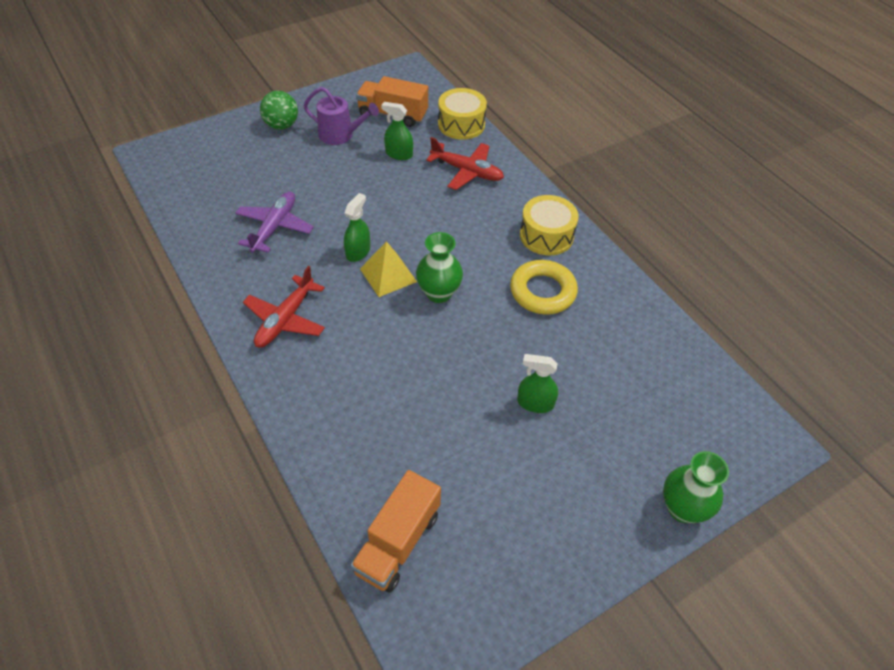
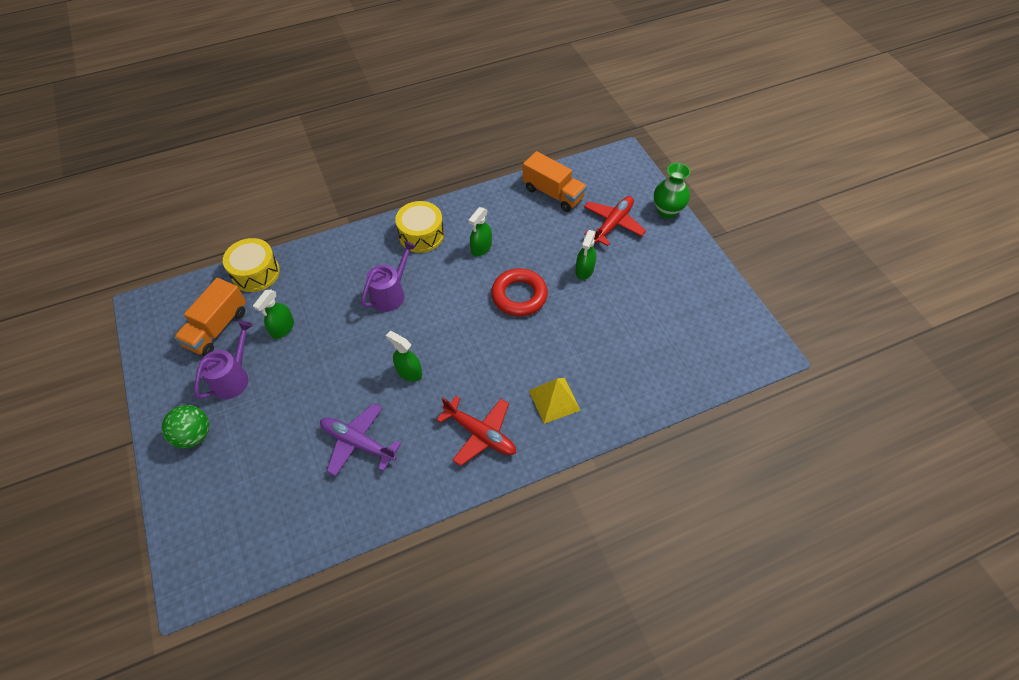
camera: 80 degrees left, 5 degrees up
orange truck [351,470,441,593] -> orange truck moved to [523,151,587,212]
yellow pyramid [360,241,417,297] -> yellow pyramid moved to [529,378,581,424]
green vase [416,232,463,303] -> none
red plane [426,137,504,190] -> red plane moved to [584,196,646,246]
yellow ring [510,260,578,315] -> green spray bottle [469,207,492,256]
none -> purple watering can [361,241,416,312]
none -> red ring [491,268,548,316]

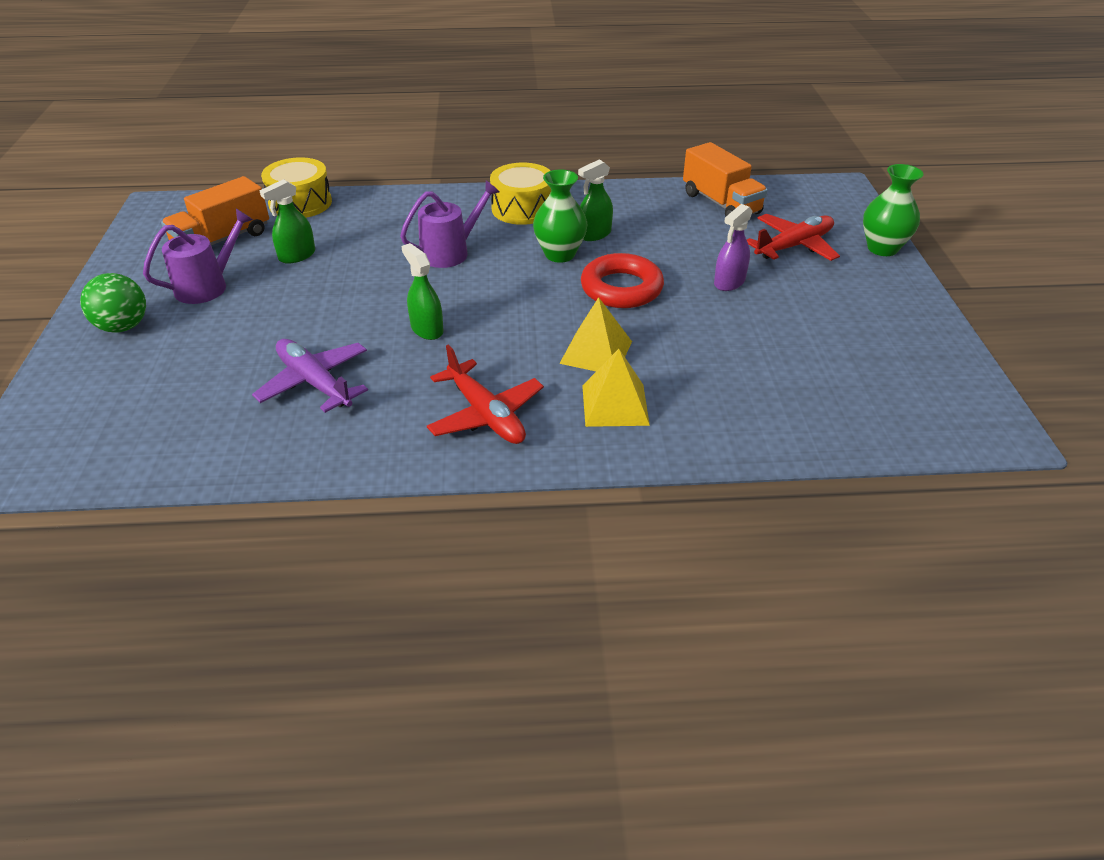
camera: 20 degrees right, 15 degrees down
green spray bottle [575,230,596,280] -> purple spray bottle [714,204,753,291]
none -> green vase [533,169,587,263]
none -> yellow pyramid [559,297,632,371]

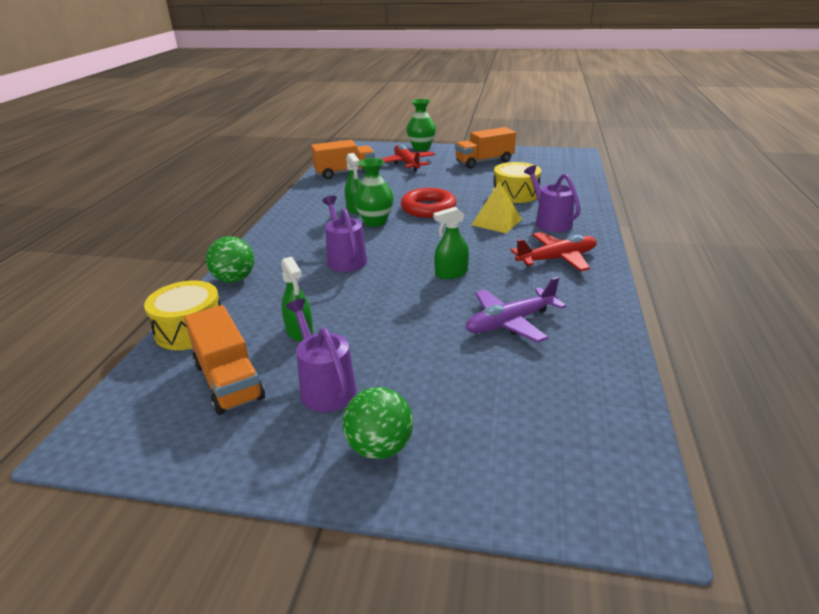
camera: 75 degrees left, 10 degrees down
yellow drum [490,163,551,225] -> yellow drum moved to [493,162,541,203]
yellow pyramid [582,349,650,427] -> purple watering can [524,165,581,232]
purple spray bottle [714,204,753,291] -> none
none -> green ball [206,236,254,283]
none -> orange truck [455,127,516,168]

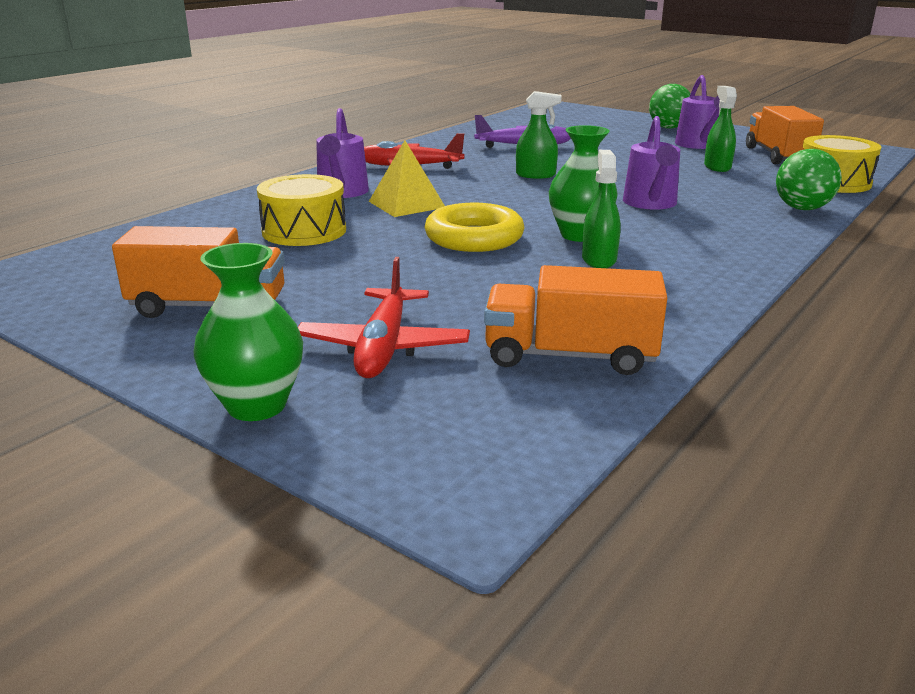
camera: 155 degrees left, 5 degrees down
red ring [401,188,457,218] -> yellow ring [425,203,524,252]

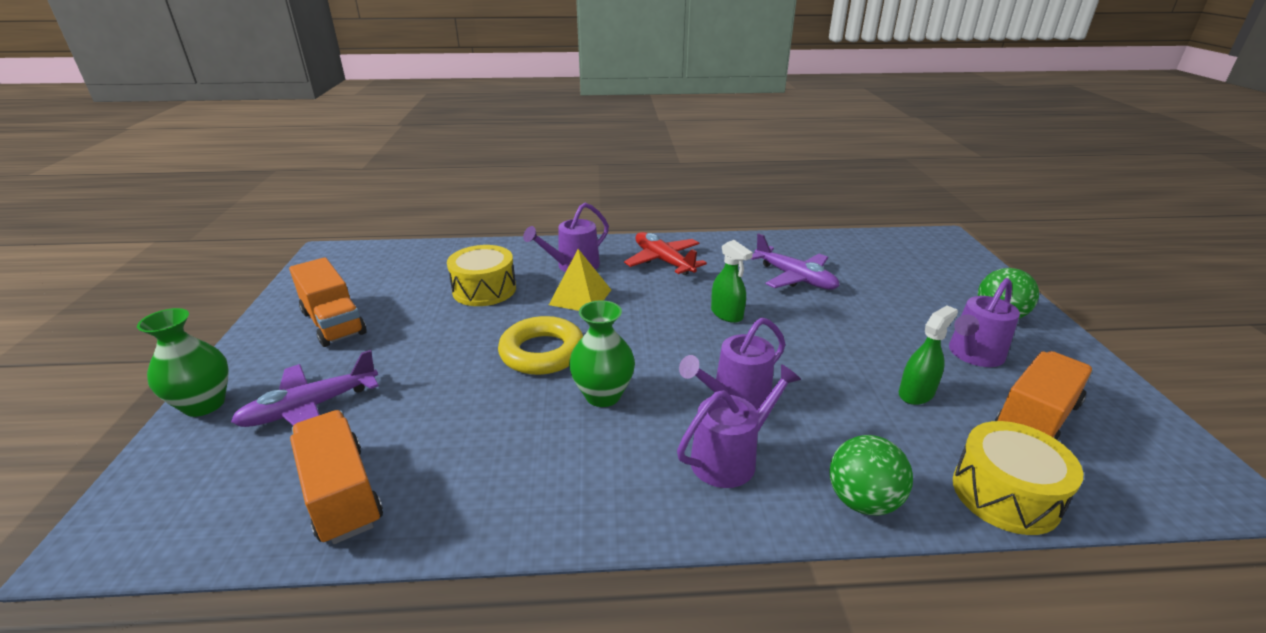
camera: 50 degrees right, 5 degrees up
red plane [298,257,470,378] -> purple plane [231,350,379,427]
green spray bottle [582,150,621,268] -> none
none -> purple watering can [677,364,801,488]

